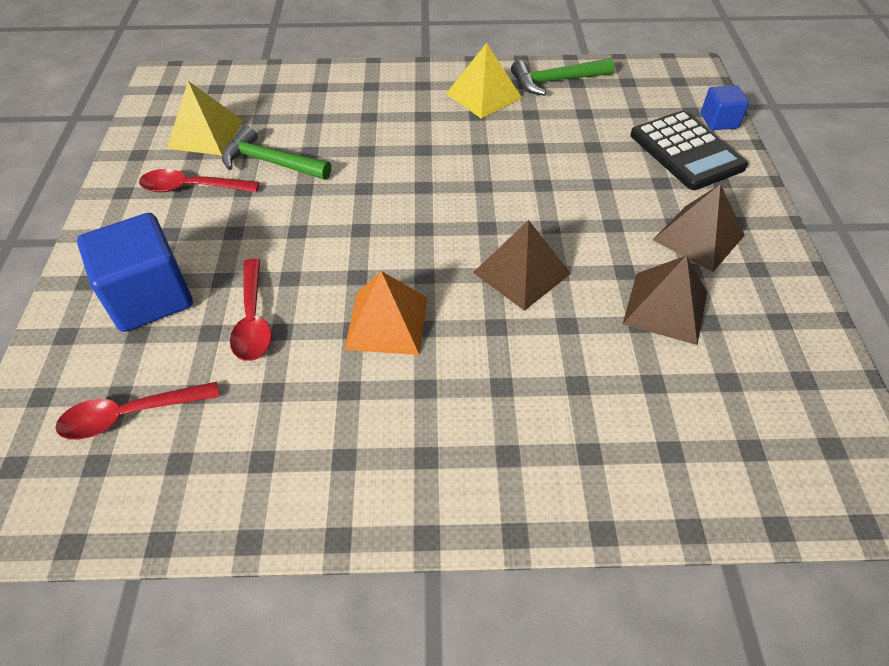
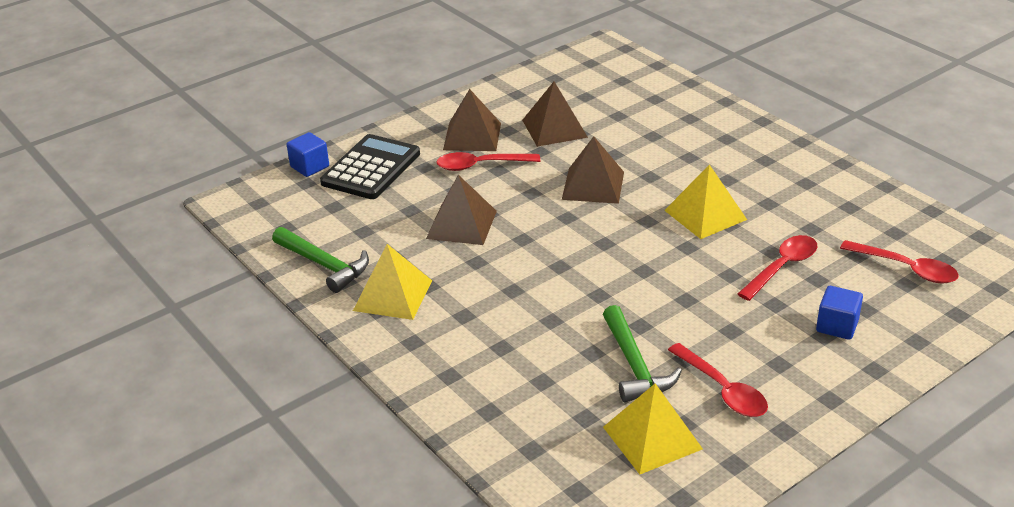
camera: 125 degrees left, 15 degrees down
blue cube [77,213,193,332] -> blue cube [816,286,863,340], size x0.53
orange pyramid [344,271,427,355] -> yellow pyramid [664,164,747,239]
none -> brown pyramid [426,175,497,245]
none -> red spoon [436,152,540,171]

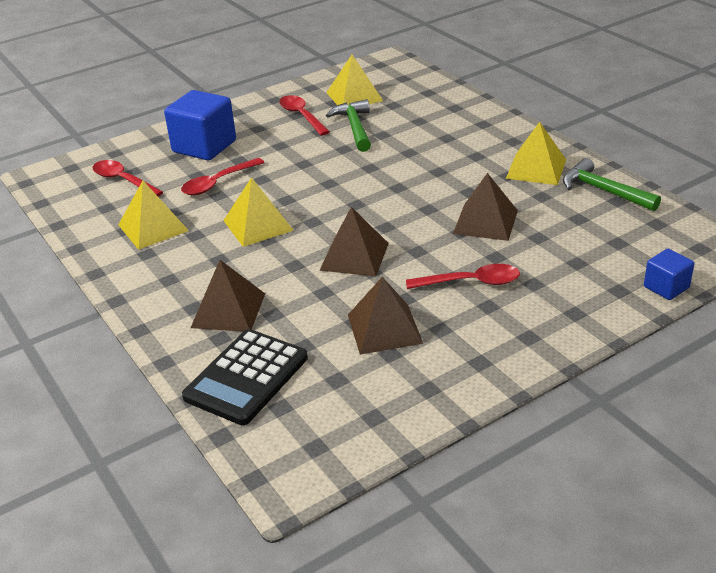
camera: 175 degrees left, 0 degrees up
black calculator [320,134,420,199] -> black calculator moved to [182,329,308,425]
brown pyramid [443,89,501,151] -> brown pyramid moved to [191,260,265,332]
blue cube [816,286,863,340] -> blue cube [164,90,236,160], size x1.89
none -> yellow pyramid [118,181,189,250]

